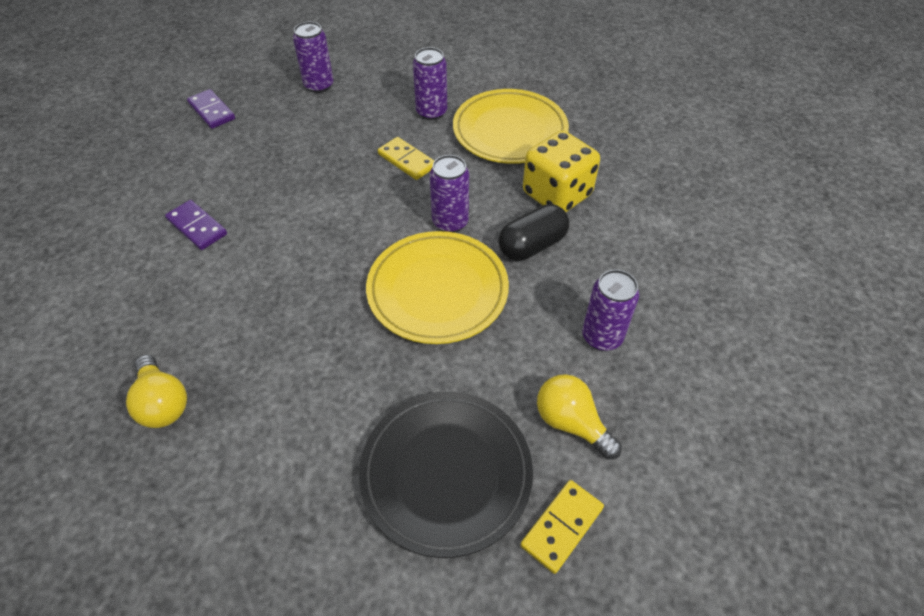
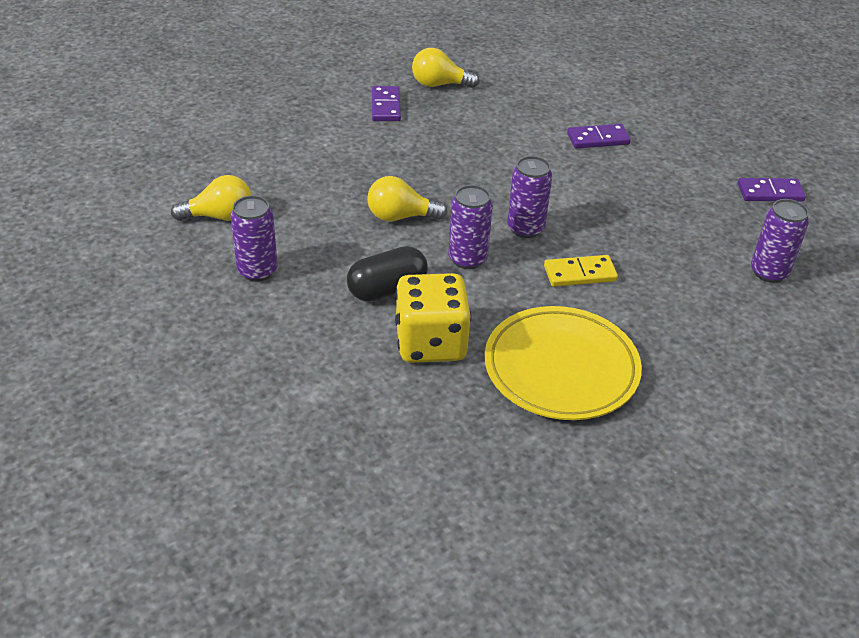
camera: 125 degrees right, 10 degrees down
black plate [359,392,533,558] -> none
yellow plate [366,231,509,344] -> yellow light bulb [367,176,448,221]
purple can [413,47,447,120] -> purple can moved to [507,156,552,238]
black capsule [498,204,569,261] -> black capsule turned 60 degrees clockwise [347,246,428,301]
yellow domino [520,480,604,574] -> none
none -> purple domino [372,86,401,121]

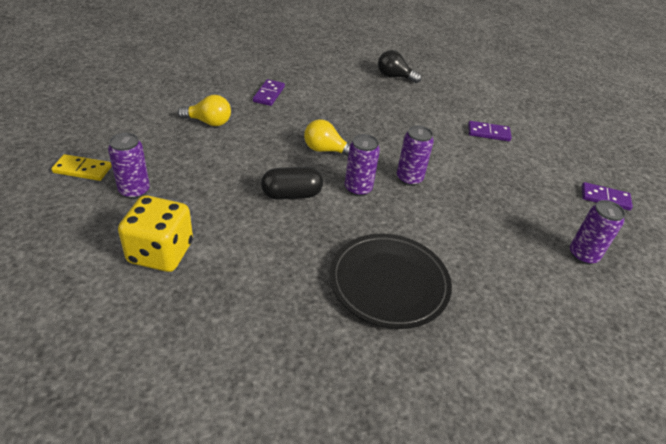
camera: 15 degrees right, 0 degrees up
purple can [230,196,278,282] -> purple can moved to [108,133,150,199]
purple domino [372,86,401,121] -> purple domino moved to [253,79,285,106]
yellow dice [395,273,471,363] -> yellow dice moved to [118,195,193,272]
yellow light bulb [412,48,479,88] -> black light bulb [378,50,421,83]
yellow plate [485,306,642,420] -> black plate [330,234,452,329]
yellow domino [544,255,618,287] -> yellow domino moved to [51,154,112,181]

